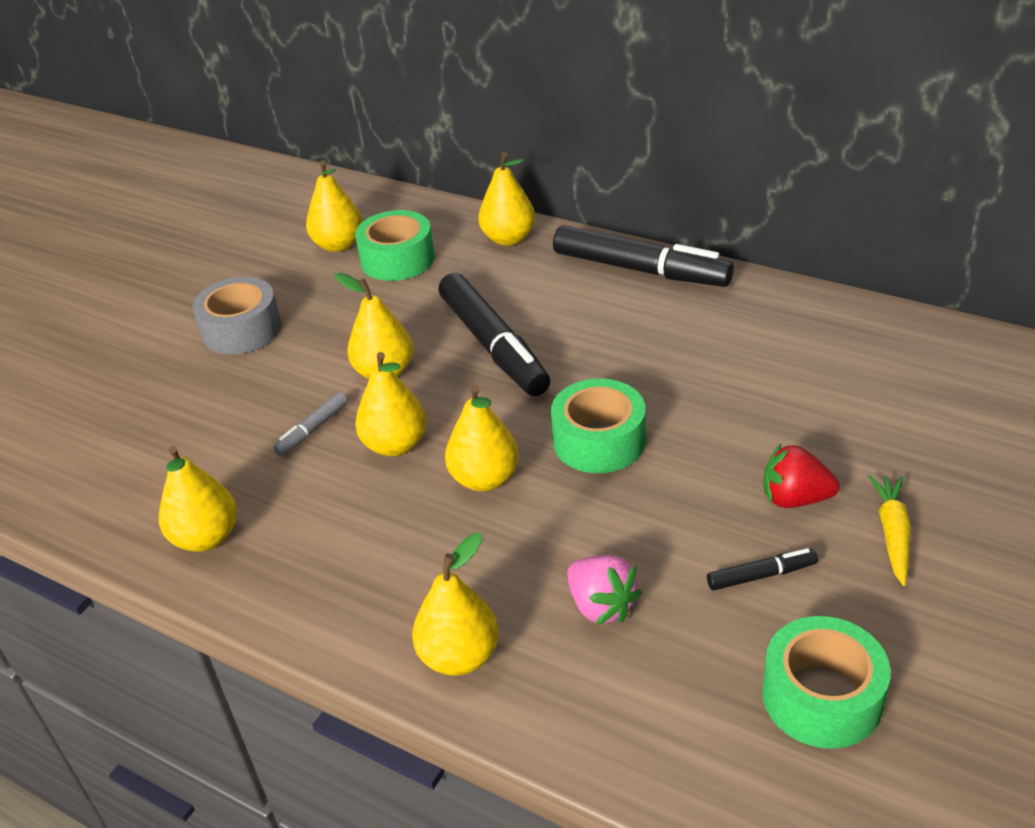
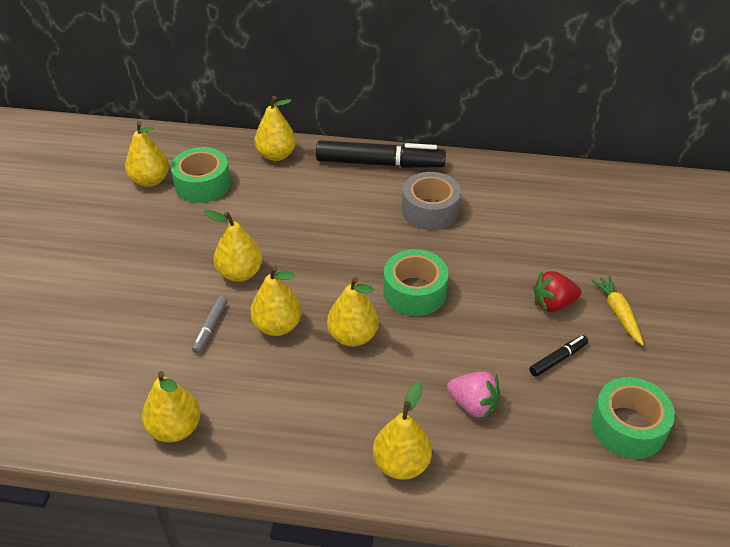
camera: 25 degrees left, 5 degrees up
grey tape [193,277,281,354] -> grey tape moved to [402,172,461,230]
black marker [439,273,550,396] -> none

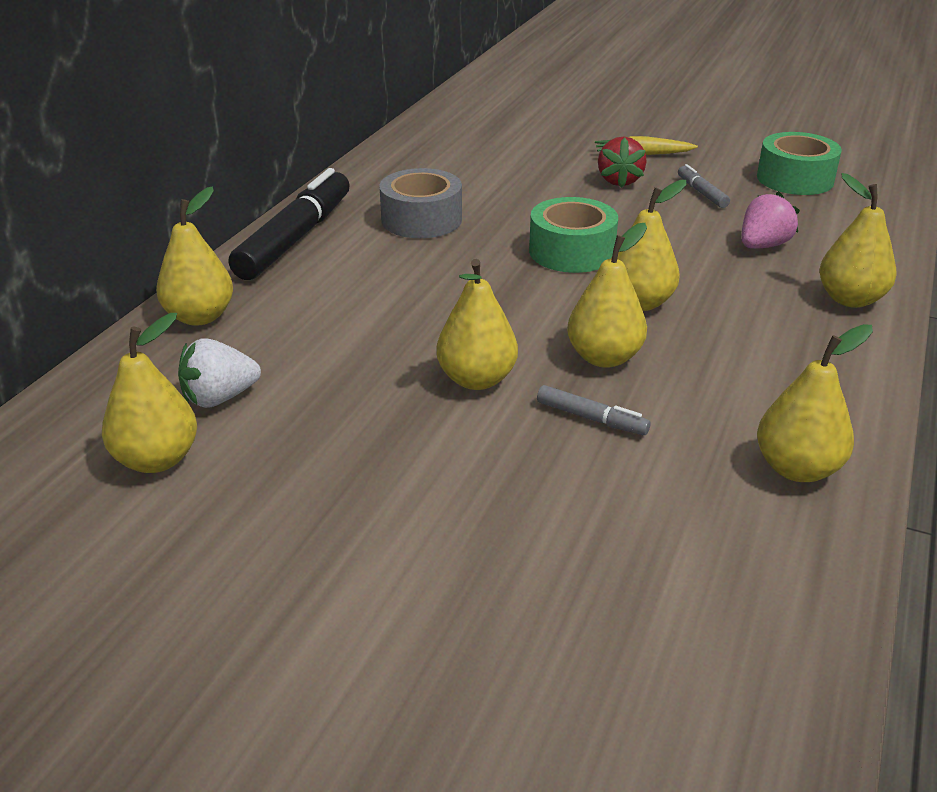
camera: 75 degrees left, 10 degrees down
green tape [171,147,231,203] -> white strawberry [178,339,261,408]
black marker [529,335,588,377] -> grey marker [678,164,730,208]

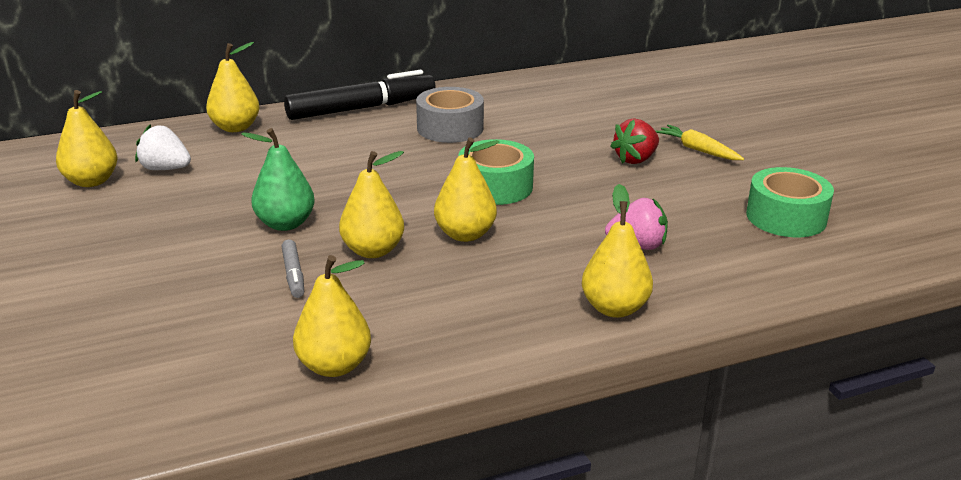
camera: 45 degrees right, 5 degrees down
yellow pear [436,259,518,390] -> green pear [241,128,315,231]
grey marker [678,164,730,208] -> none

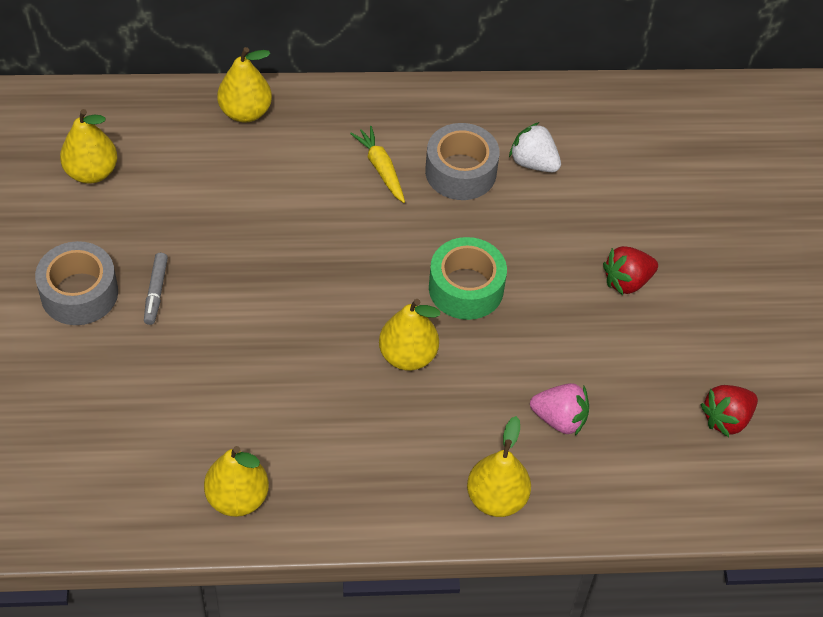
camera: 15 degrees right, 25 degrees up
white strawberry [135,125,191,170] -> white strawberry moved to [509,122,561,172]
green pear [241,128,315,231] -> none
grey marker [281,239,304,298] -> grey marker moved to [144,253,168,325]
black marker [284,70,436,120] -> none
yellow pear [339,151,404,258] -> none
yellow carrot [656,125,744,160] -> yellow carrot moved to [350,126,405,203]
green tape [746,167,834,237] -> red strawberry [700,385,758,437]
none -> grey tape [35,241,118,325]

